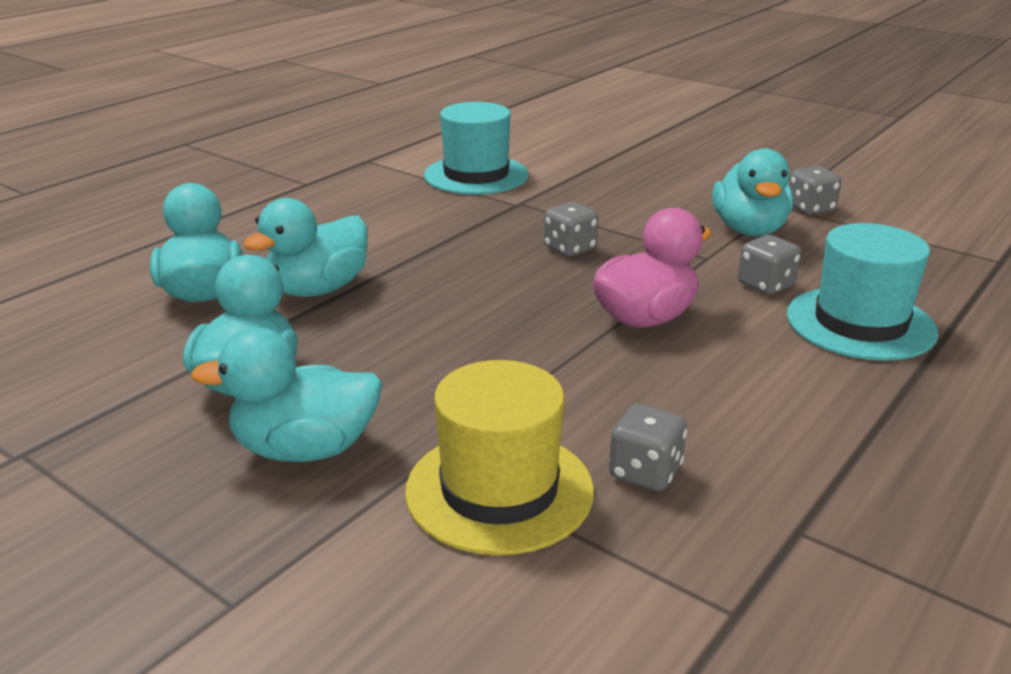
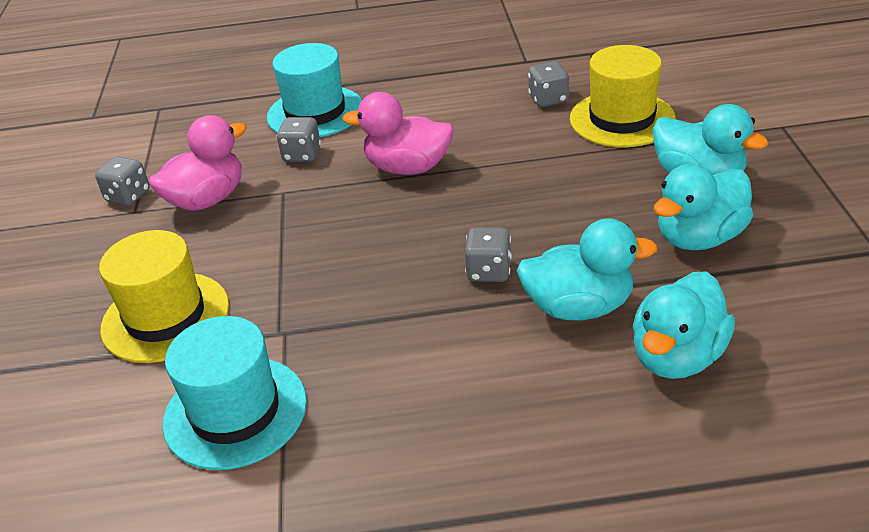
camera: 130 degrees left, 10 degrees up
grey dice [544,202,598,257] -> grey dice moved to [465,227,512,282]
turquoise duck [712,148,793,236] -> pink duck [149,115,247,211]
none -> yellow hat [99,230,229,363]

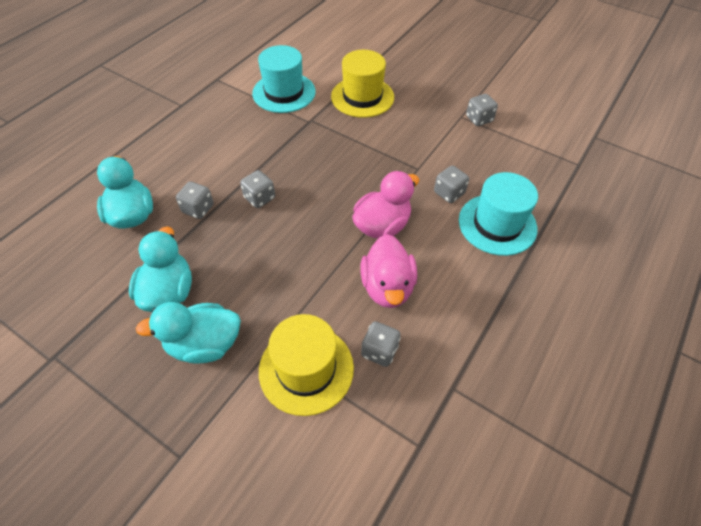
camera: 125 degrees right, 15 degrees up
pink duck [149,115,247,211] -> pink duck moved to [360,234,417,308]
turquoise duck [517,218,658,320] -> grey dice [176,181,214,219]

